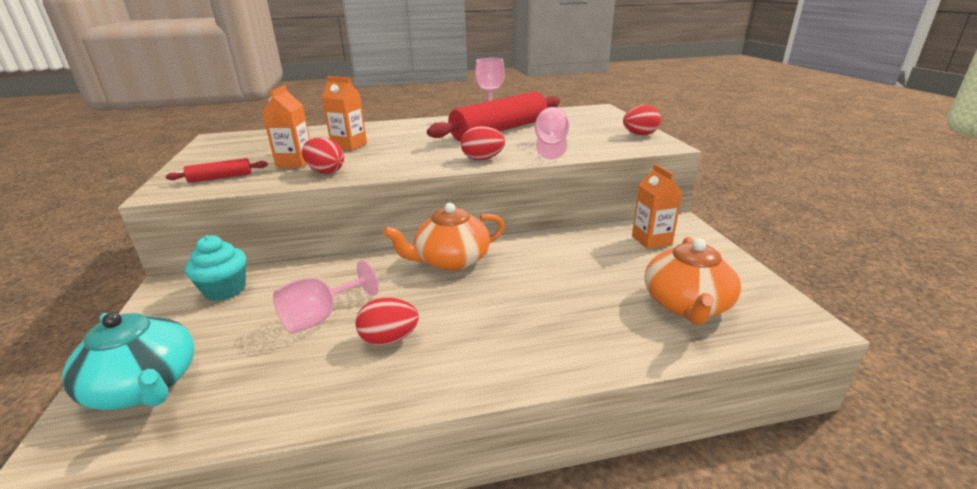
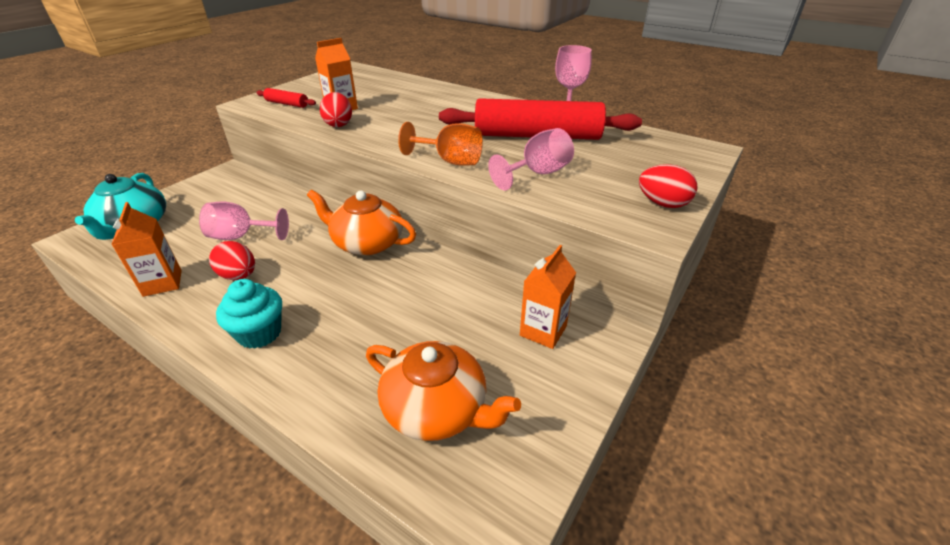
camera: 45 degrees right, 10 degrees up
turquoise cupcake [185,235,247,301] -> turquoise cupcake moved to [216,279,282,349]
orange carton [322,76,367,151] -> orange carton moved to [111,202,182,297]
red egg [461,126,505,160] -> orange goblet [398,122,483,166]
orange teapot [644,237,741,325] -> orange teapot turned 120 degrees counterclockwise [366,341,521,441]

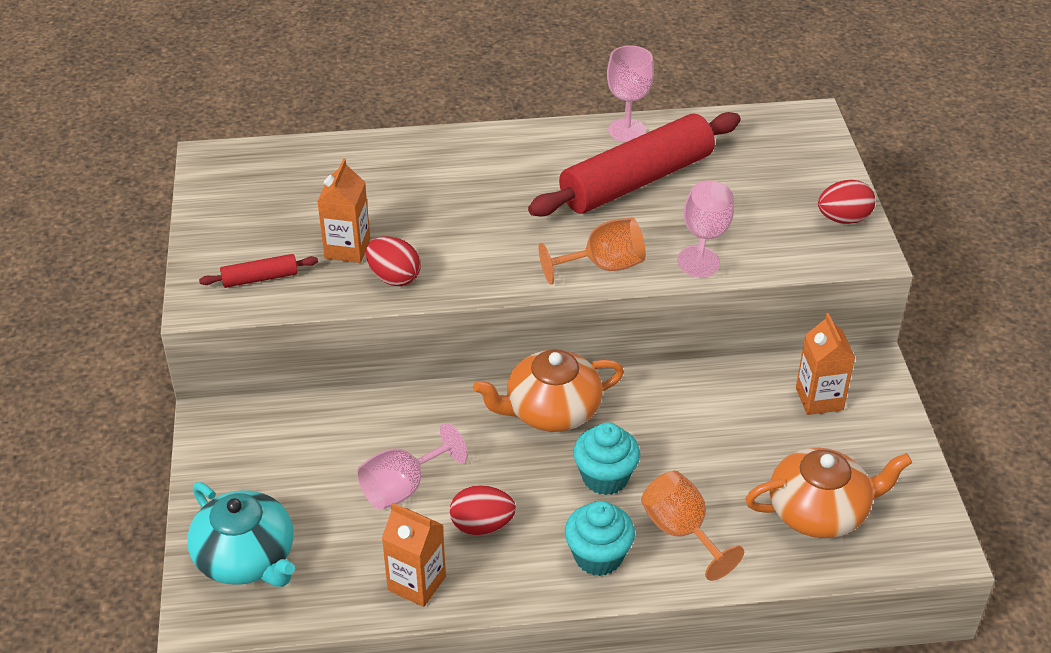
camera: 40 degrees left, 5 degrees up
none -> turquoise cupcake [573,422,640,495]
none -> orange goblet [641,471,744,581]

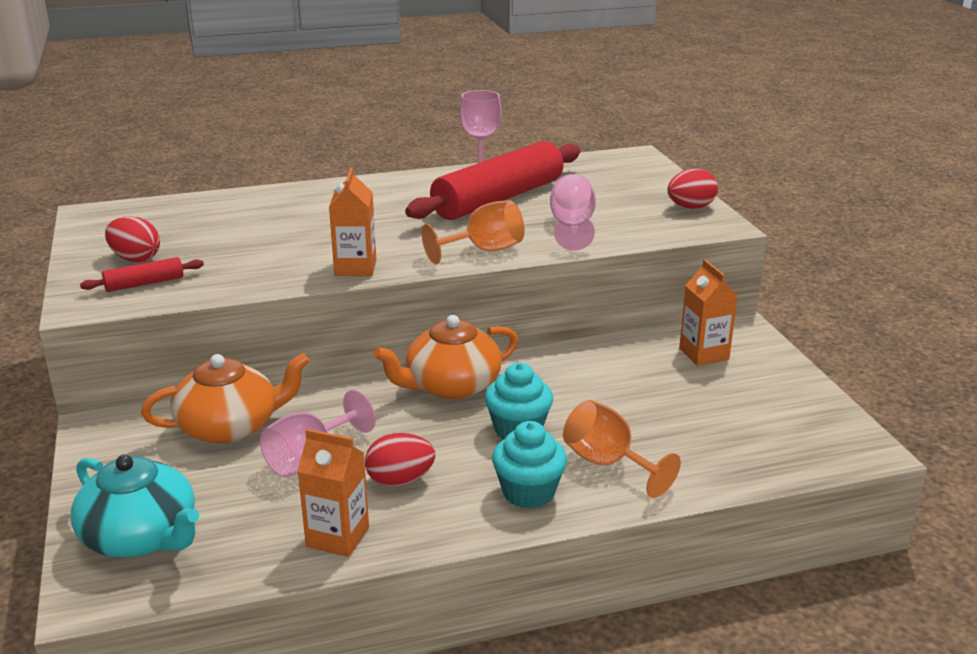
camera: 10 degrees left, 15 degrees down
orange carton [317,158,370,263] -> orange carton moved to [329,167,376,276]
red egg [366,236,421,286] -> red egg moved to [105,216,160,262]
orange teapot [745,448,912,538] -> orange teapot moved to [141,353,310,444]

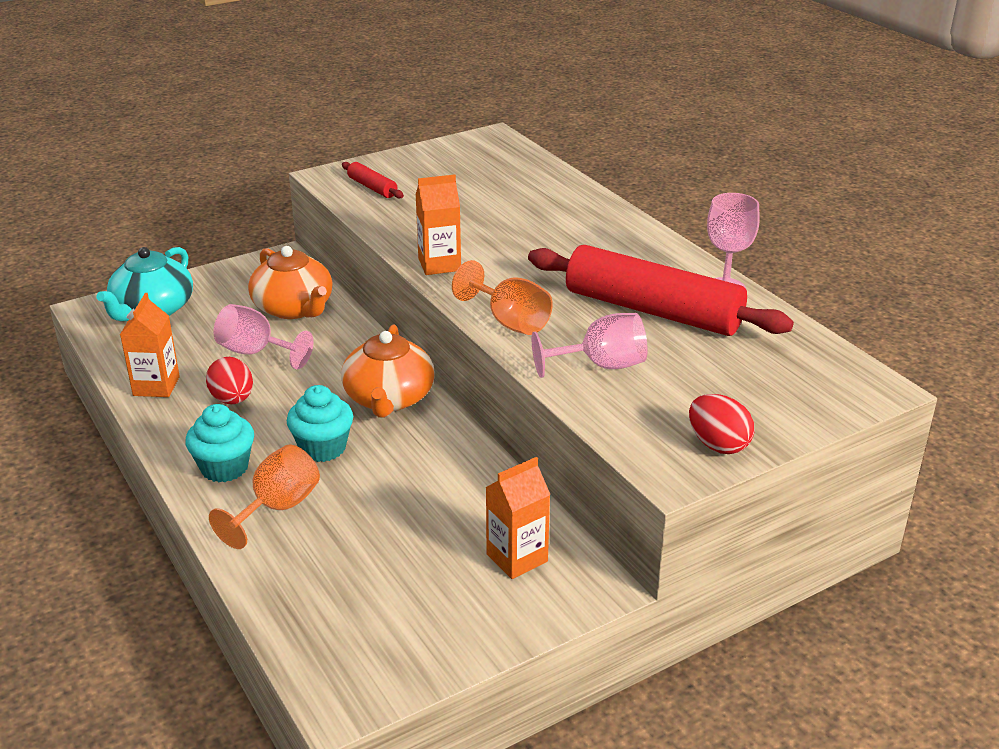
camera: 75 degrees right, 5 degrees up
red egg [105,216,160,262] -> none
orange teapot [374,315,518,399] -> orange teapot turned 135 degrees counterclockwise [341,325,435,418]

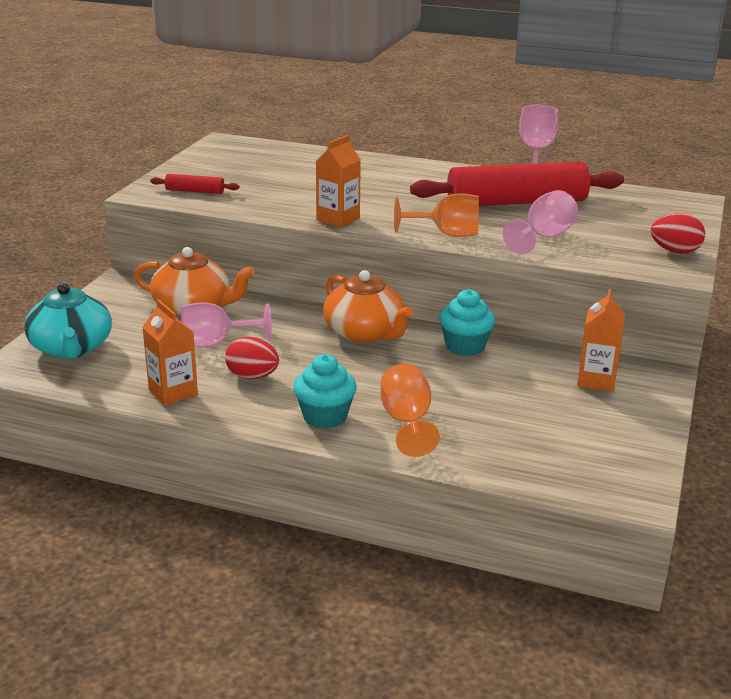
camera: 40 degrees left, 5 degrees down
turquoise cupcake [286,385,353,462] -> turquoise cupcake moved to [439,289,495,356]

